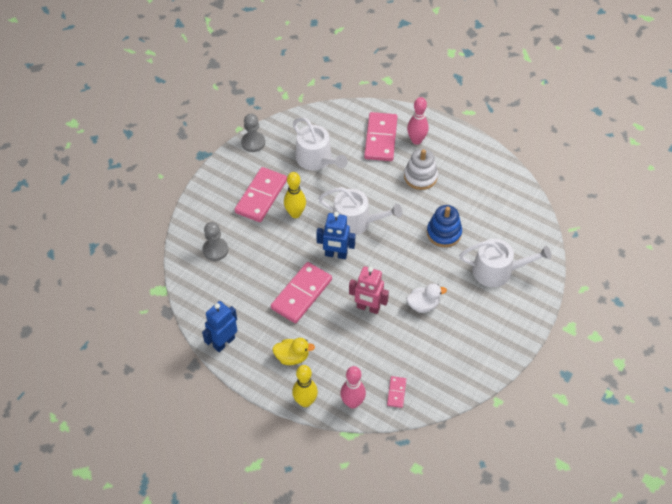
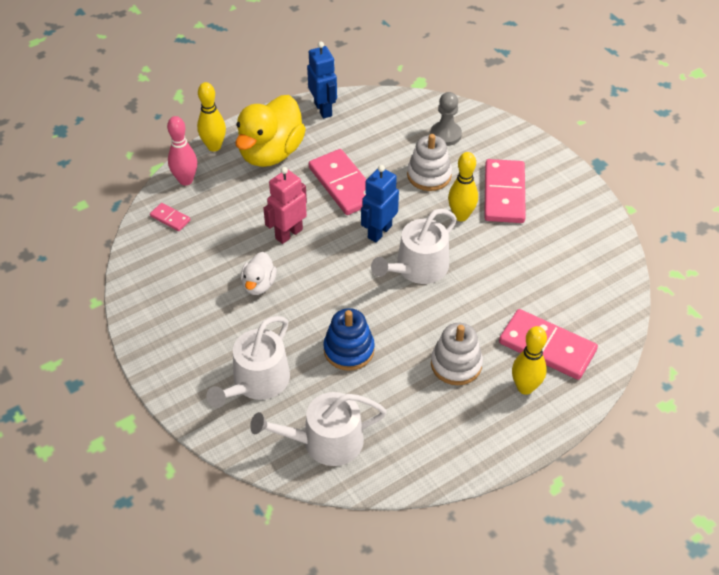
camera: 115 degrees right, 5 degrees down
pink domino [234,167,287,222] -> pink domino turned 45 degrees clockwise [484,159,526,223]
grey pawn [241,113,265,152] -> none
yellow duck [272,338,315,365] -> yellow duck [235,95,306,167], size x1.98
white watering can [293,117,348,170] -> white watering can moved to [250,392,387,466]
pink bowling pin [407,97,429,145] -> yellow bowling pin [512,326,547,395]
none -> white stacking toy [407,134,452,191]

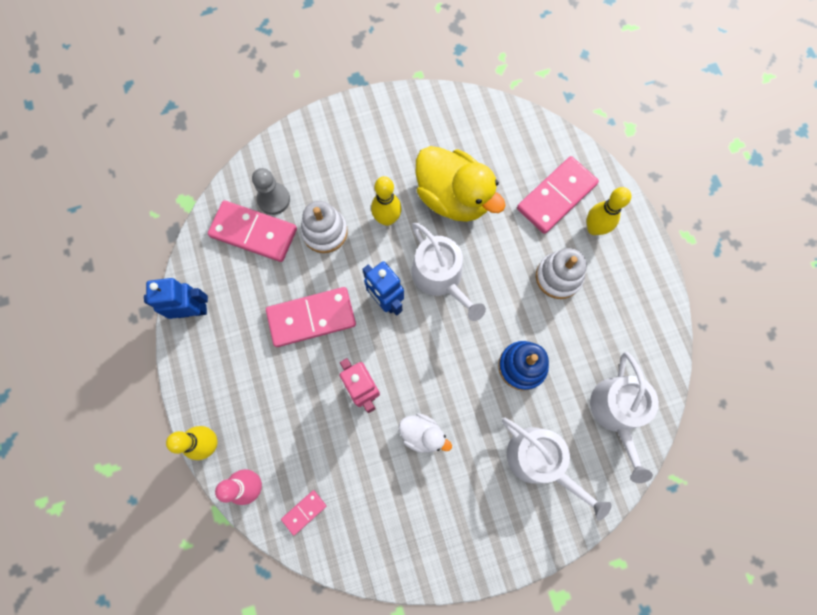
camera: 75 degrees left, 25 degrees up
yellow duck [235,95,306,167] -> yellow duck moved to [416,146,506,222]
pink domino [484,159,526,223] -> pink domino moved to [208,200,297,262]

